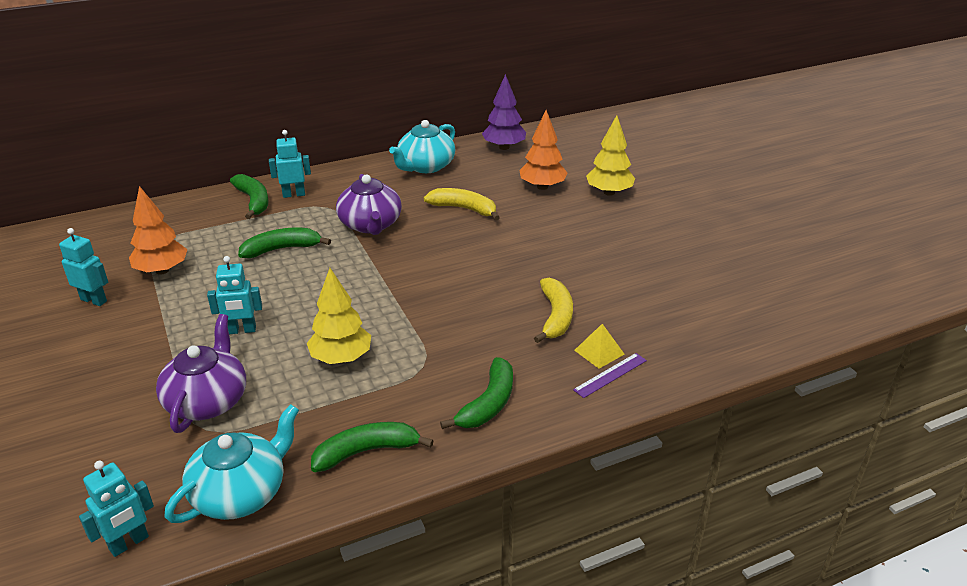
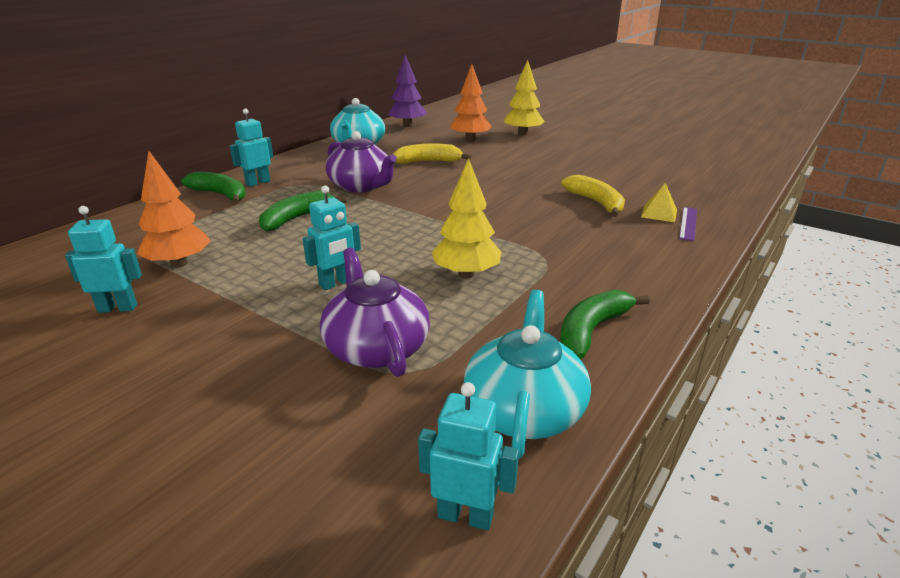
camera: 30 degrees left, 5 degrees down
turquoise robot [79,461,154,557] -> turquoise robot turned 90 degrees counterclockwise [418,382,519,530]
green banana [440,357,513,429] -> none

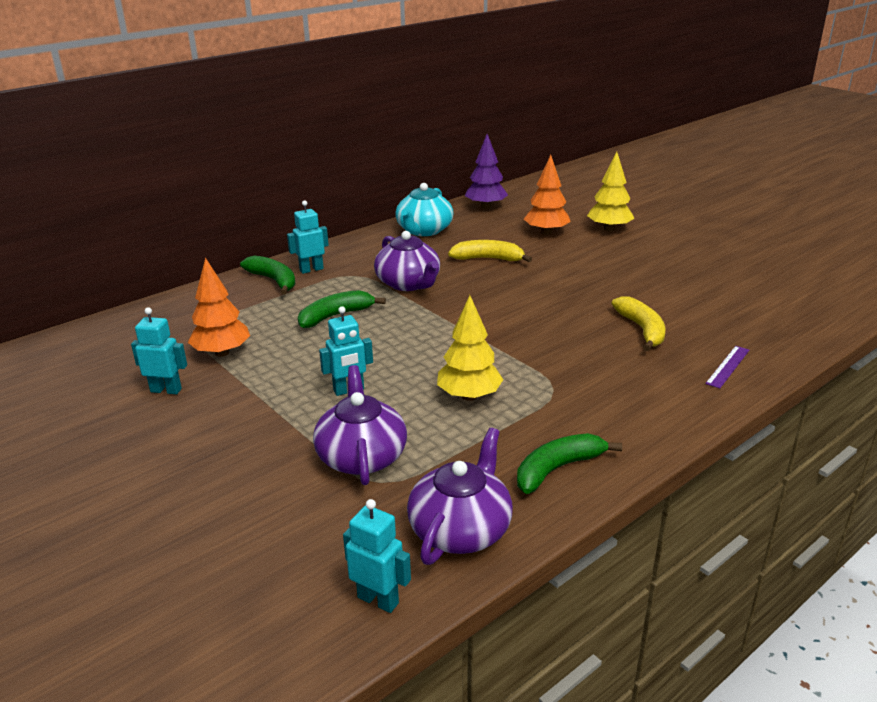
camera: 15 degrees right, 0 degrees up
turquoise teapot [464,290,591,459] -> purple teapot [407,428,513,565]
yellow pyramid [641,183,677,222] -> none

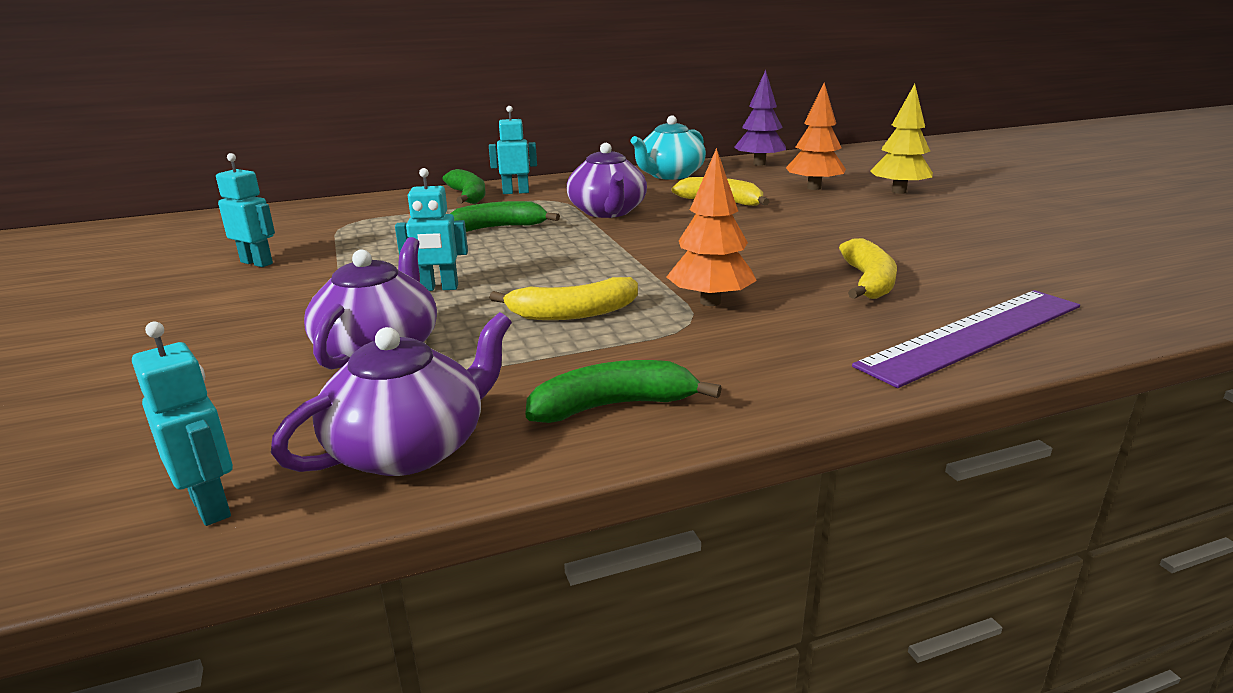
camera: 20 degrees right, 5 degrees down
orange tree [188,258,250,357] -> orange tree moved to [667,148,757,306]
yellow tree [437,295,504,401] -> yellow banana [489,277,638,320]
purple ruler [705,346,749,388] -> purple ruler [852,290,1080,388], size x2.26

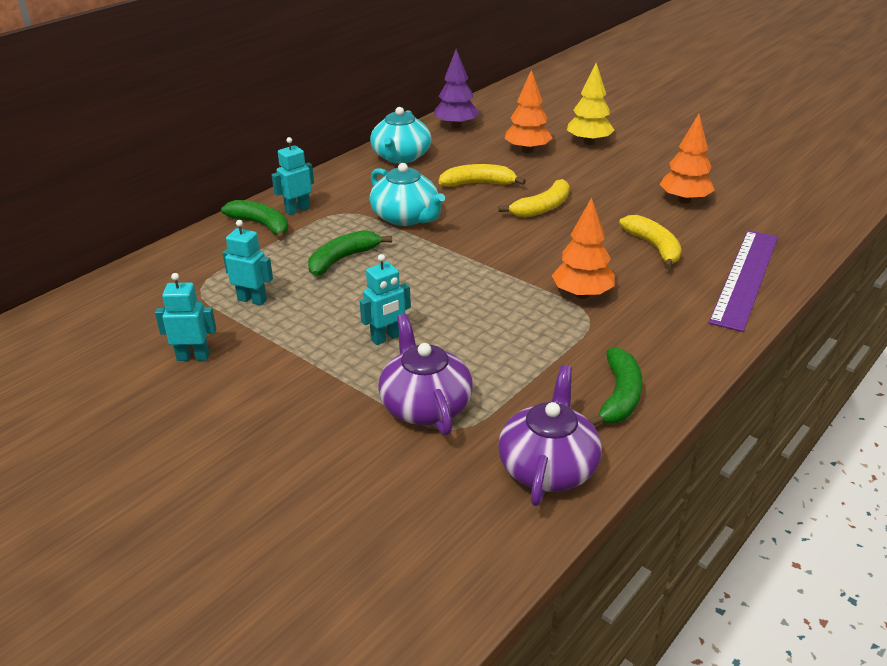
camera: 30 degrees left, 10 degrees up
turquoise robot [132,322,233,526] -> turquoise robot moved to [223,220,273,305]
yellow banana [489,277,638,320] -> yellow banana moved to [499,179,570,218]
green banana [525,360,722,423] -> green banana turned 150 degrees clockwise [588,348,642,426]
purple teapot [567,143,647,218] -> turquoise teapot [370,163,445,226]
none -> orange tree [660,114,715,204]

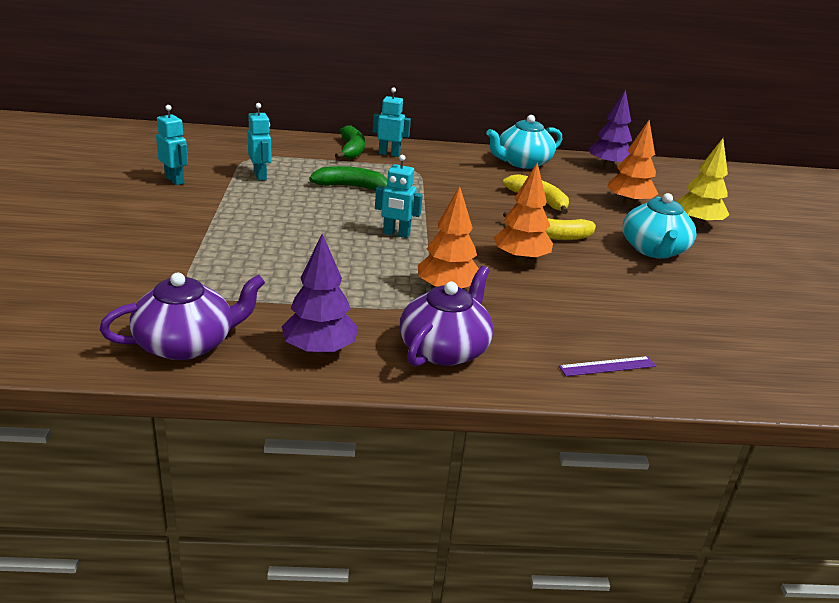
camera: 45 degrees right, 5 degrees down
turquoise robot [360,254,411,345] -> turquoise robot moved to [375,155,423,238]
turquoise teapot [370,163,445,226] -> turquoise teapot moved to [623,193,697,259]
purple teapot [378,314,473,435] -> purple teapot moved to [400,266,494,367]
green banana [588,348,642,426] -> purple tree [282,234,358,355]
yellow banana [619,215,682,269] -> none
orange tree [660,114,715,204] -> orange tree moved to [493,163,553,263]
purple ruler [709,230,778,332] -> purple ruler [559,356,656,376], size x0.44

